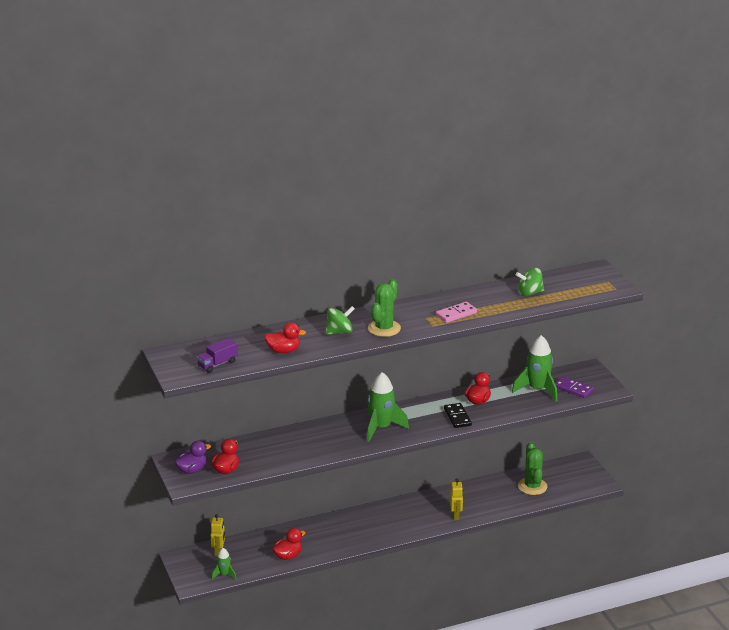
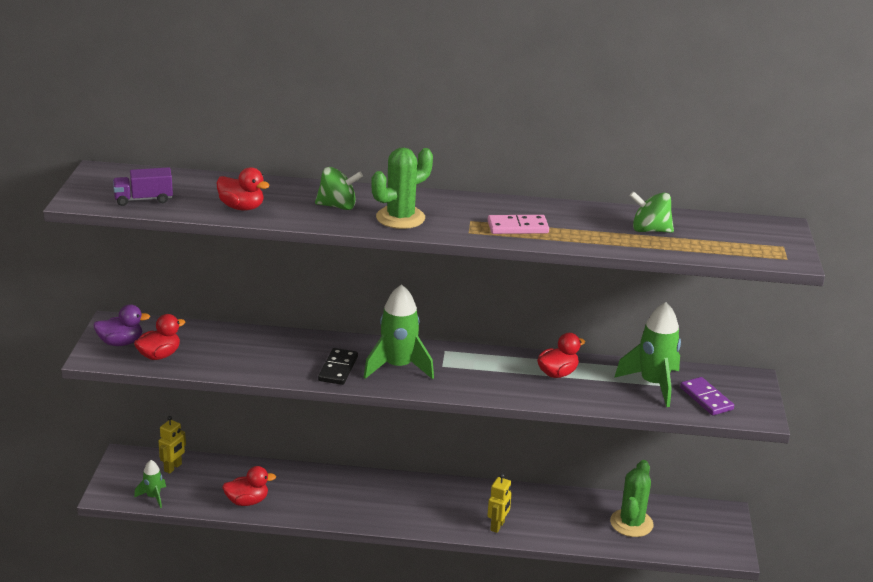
camera: 25 degrees right, 0 degrees up
black domino [444,403,472,428] -> black domino moved to [318,348,358,385]

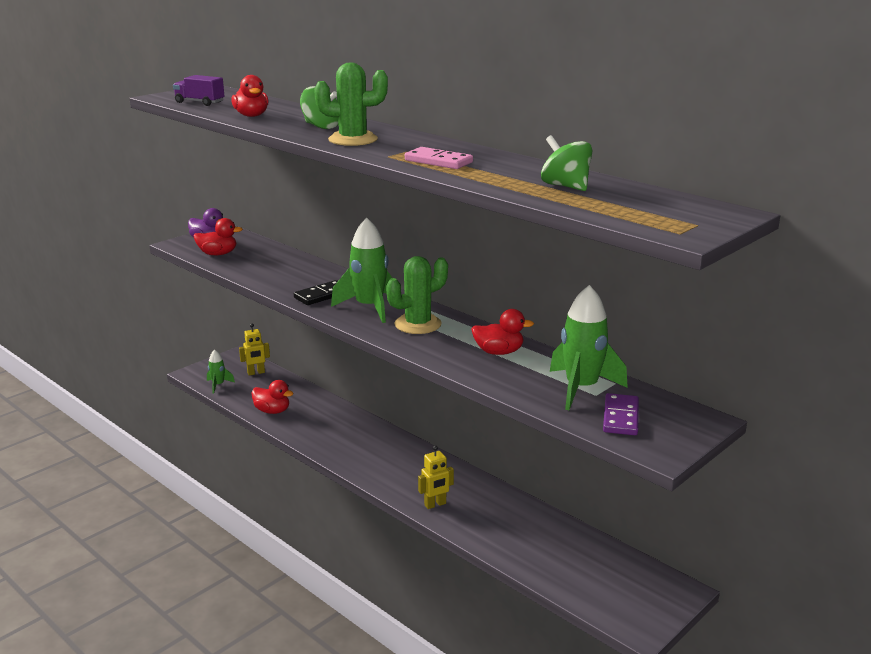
camera: 40 degrees right, 5 degrees down
green cactus [610,460,654,537] -> green cactus moved to [386,256,448,334]

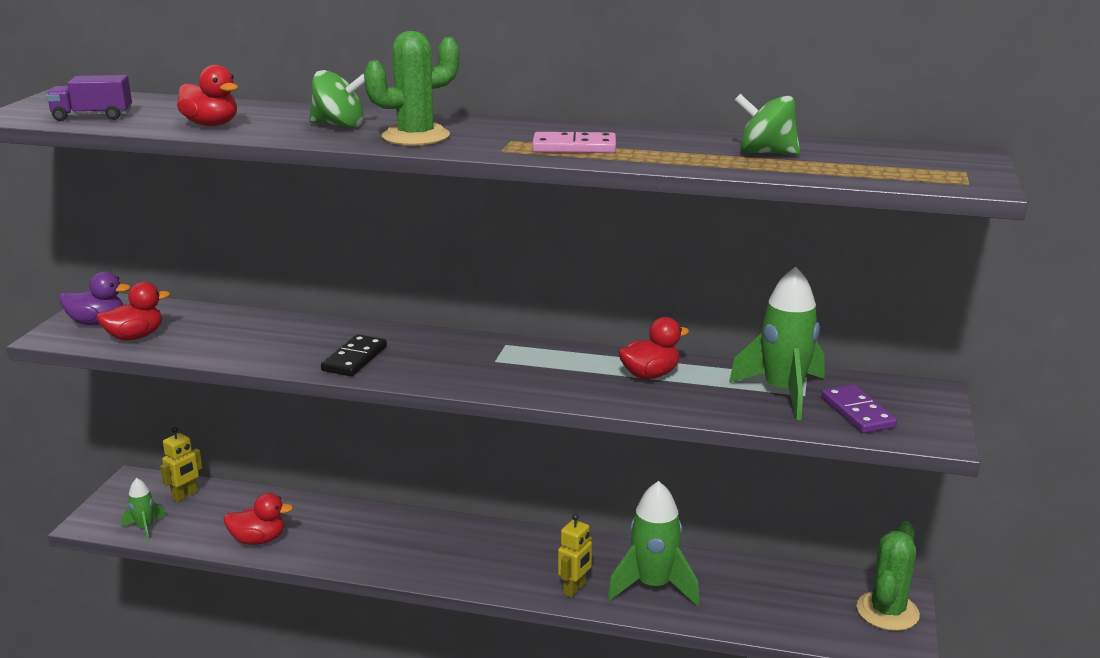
camera: 30 degrees left, 0 degrees up
green rocket [331,218,392,323] -> green rocket moved to [607,481,700,606]
green cactus [386,256,448,334] -> green cactus moved to [857,521,920,631]

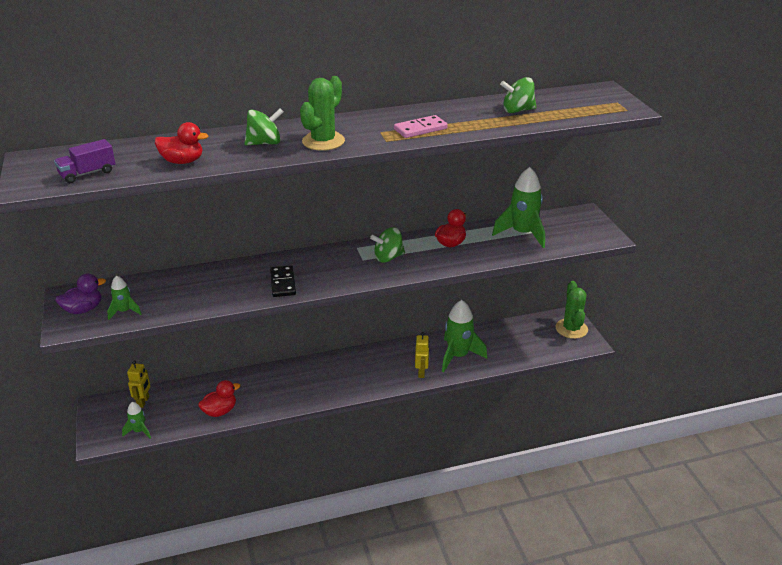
camera: 30 degrees left, 10 degrees up
red duck [96,282,170,341] -> green rocket [107,275,141,320]
purple domino [821,384,897,433] -> none
none -> green spinning top [370,227,405,263]

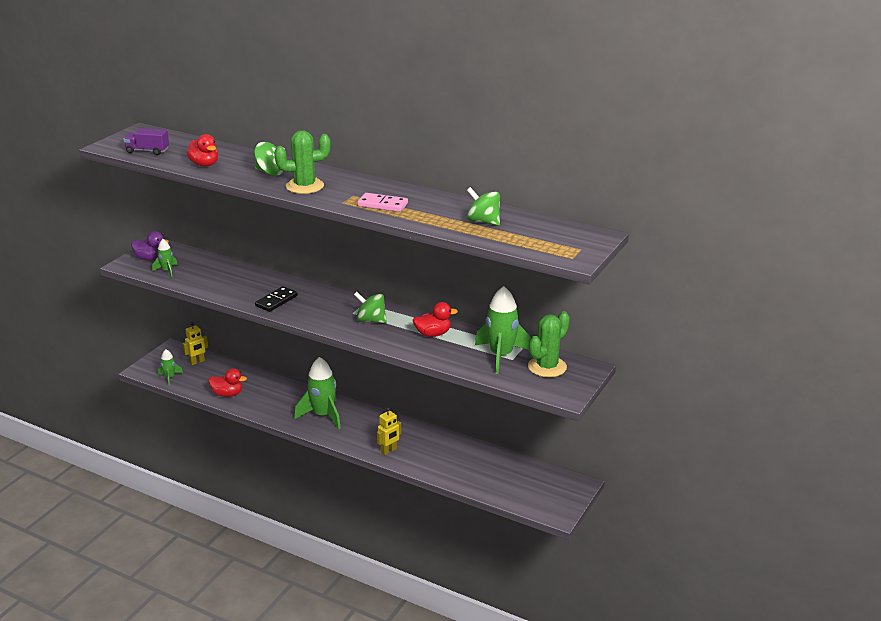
camera: 45 degrees right, 5 degrees down
green rocket [442,300,487,372] -> green rocket moved to [294,357,341,429]
green cactus [556,281,588,339] -> green cactus moved to [528,311,570,377]

